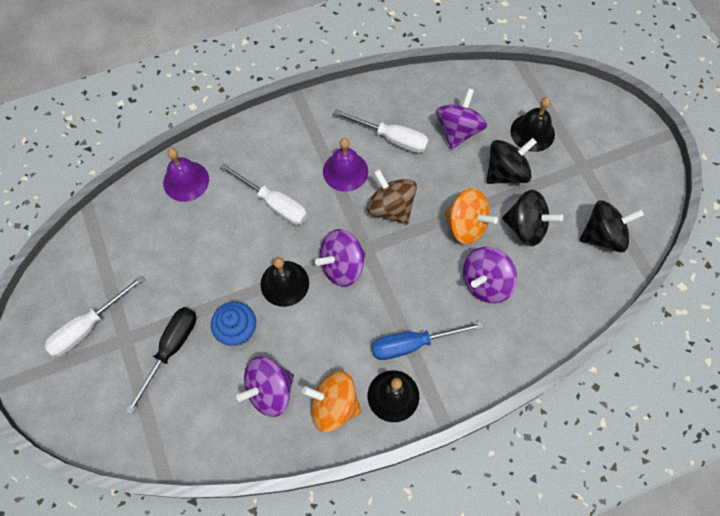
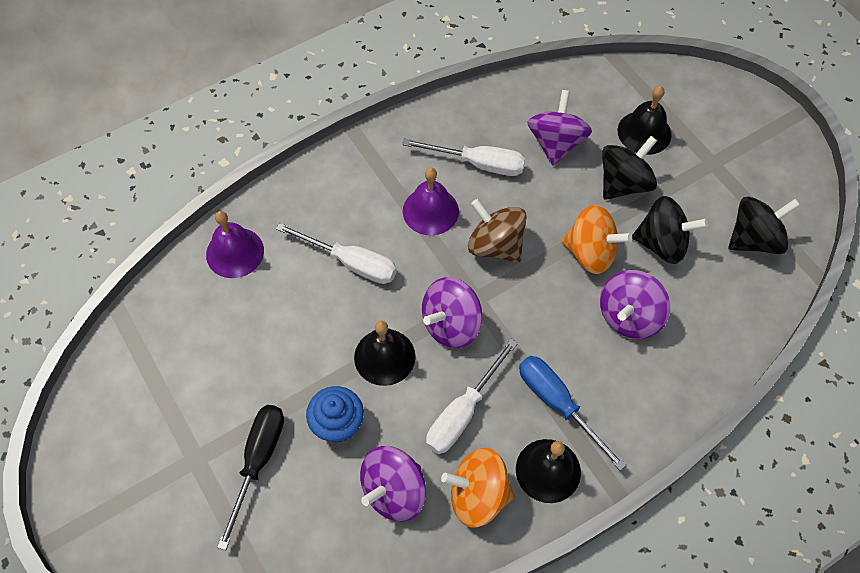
camera: 10 degrees left, 5 degrees down
white screwdriver [44,275,144,357] -> white screwdriver moved to [426,339,518,454]
blue screwdriver [371,321,484,360] -> blue screwdriver turned 75 degrees clockwise [519,356,626,471]

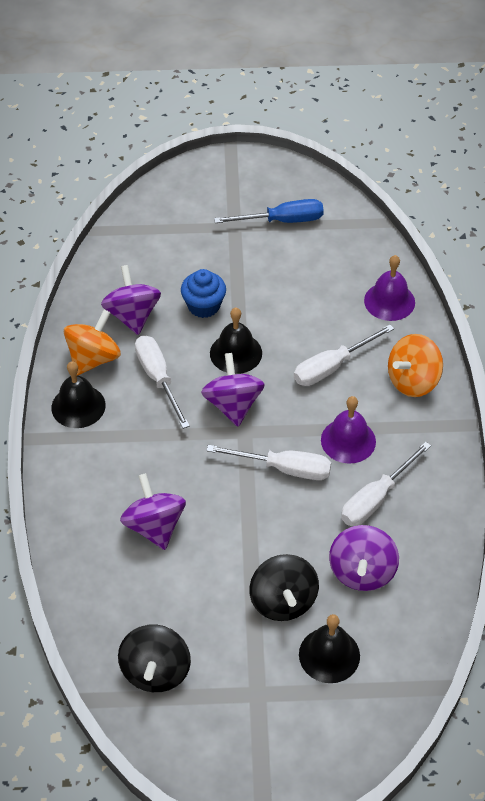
camera: 120 degrees right, 10 degrees down
black screwdriver [217,405,284,550] -> none
brown spinning top [468,199,527,263] -> white screwdriver [206,445,331,480]
blue screwdriver [519,356,626,471] -> blue screwdriver moved to [214,199,324,223]
purple spinning top [528,90,592,166] -> purple spinning top turned 60 degrees clockwise [329,525,399,591]
orange spinning top [561,205,632,274] -> orange spinning top moved to [388,334,443,397]
black spinning top [632,196,708,264] -> none

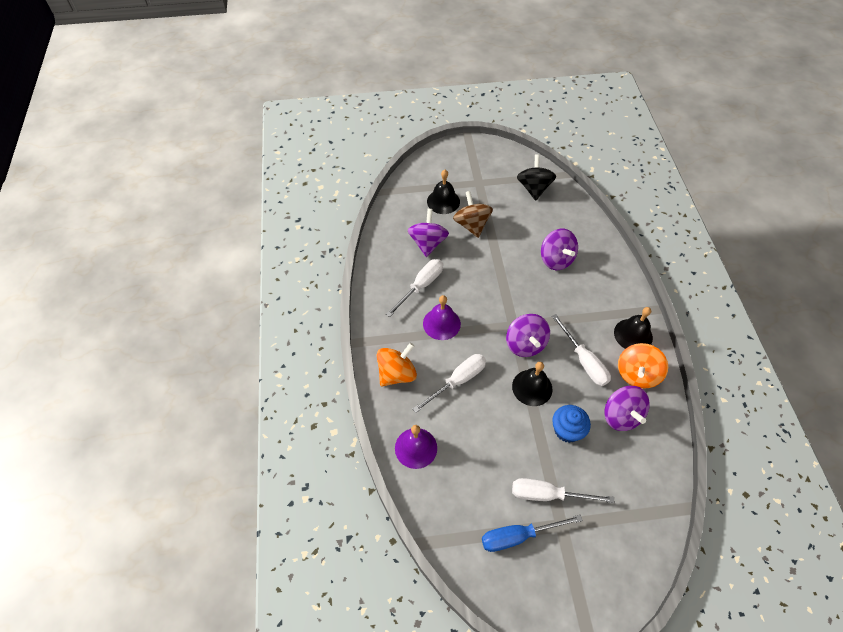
camera: 175 degrees right, 5 degrees up
white screwdriver [206,445,331,480] -> white screwdriver moved to [512,478,614,503]
black spinning top [249,554,319,621] -> brown spinning top [453,191,493,238]

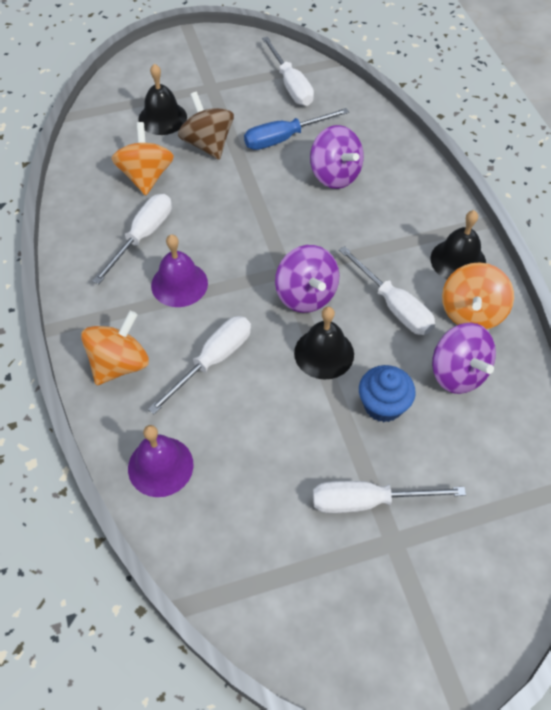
camera: 10 degrees left, 0 degrees up
purple spinning top [408,209,449,257] -> orange spinning top [111,122,174,196]
blue screwdriver [482,515,583,552] -> blue screwdriver moved to [244,108,349,150]
black spinning top [517,154,556,201] -> white screwdriver [262,37,314,106]

